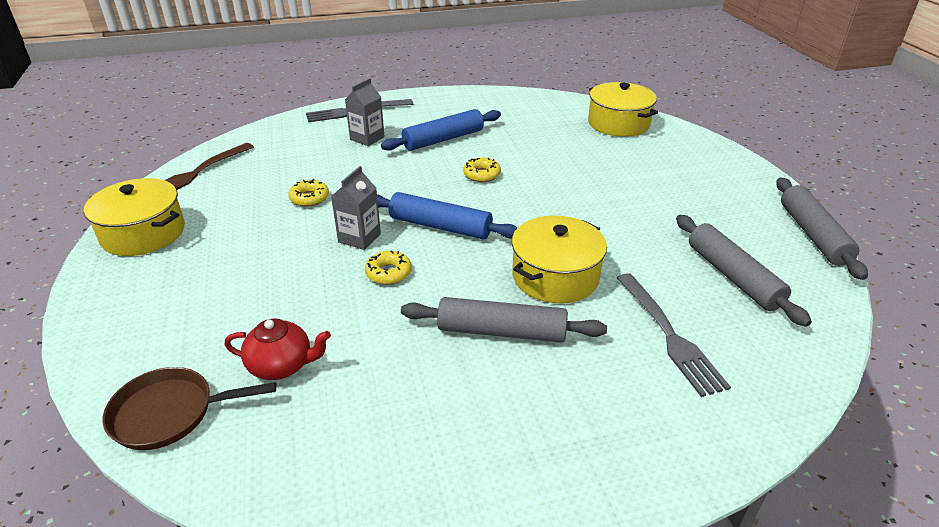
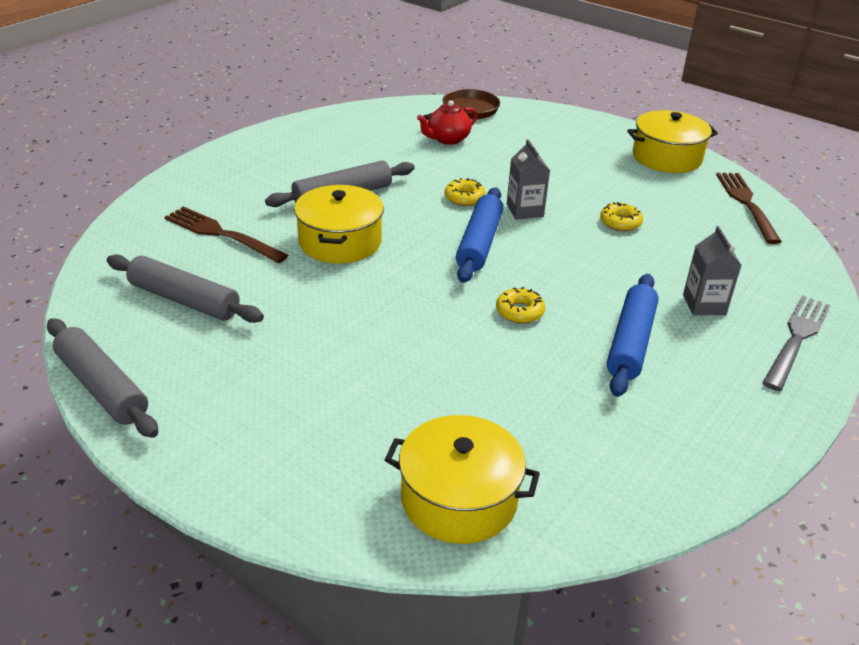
camera: 140 degrees right, 0 degrees up
blue rolling pin [377,192,517,240] -> blue rolling pin turned 60 degrees counterclockwise [456,187,503,283]
grey fork [617,273,731,397] -> brown fork [164,206,288,263]

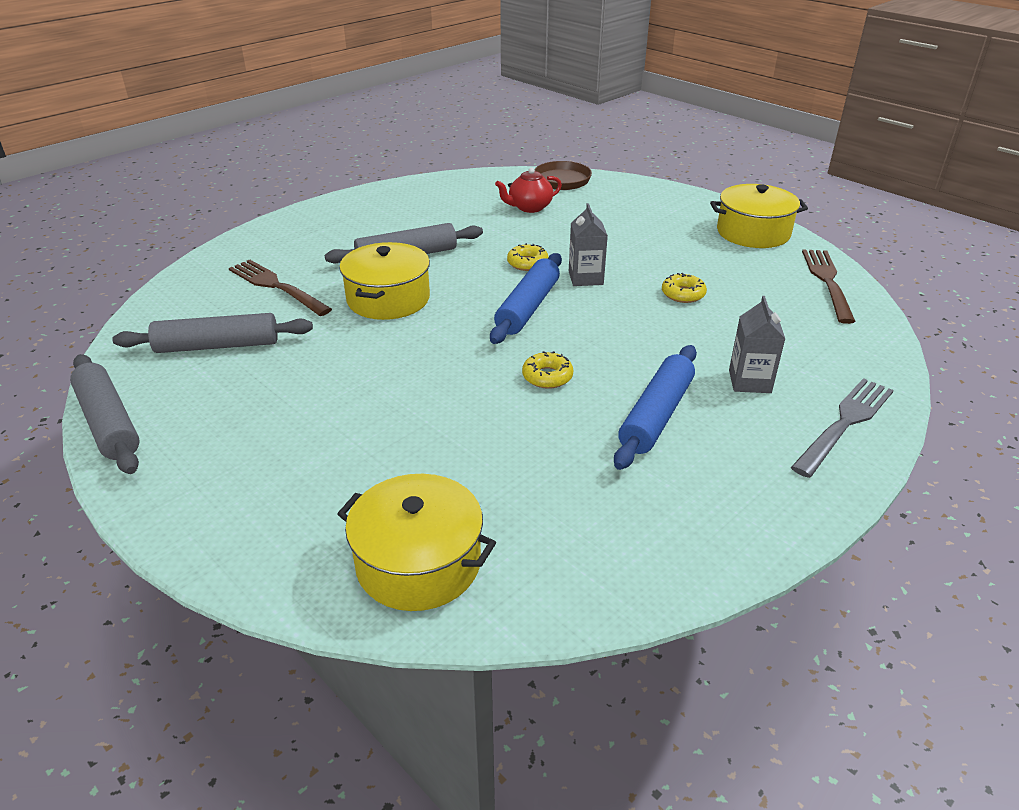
camera: 10 degrees right, 0 degrees up
grey rolling pin [107,254,264,323] -> grey rolling pin turned 45 degrees counterclockwise [112,313,313,353]

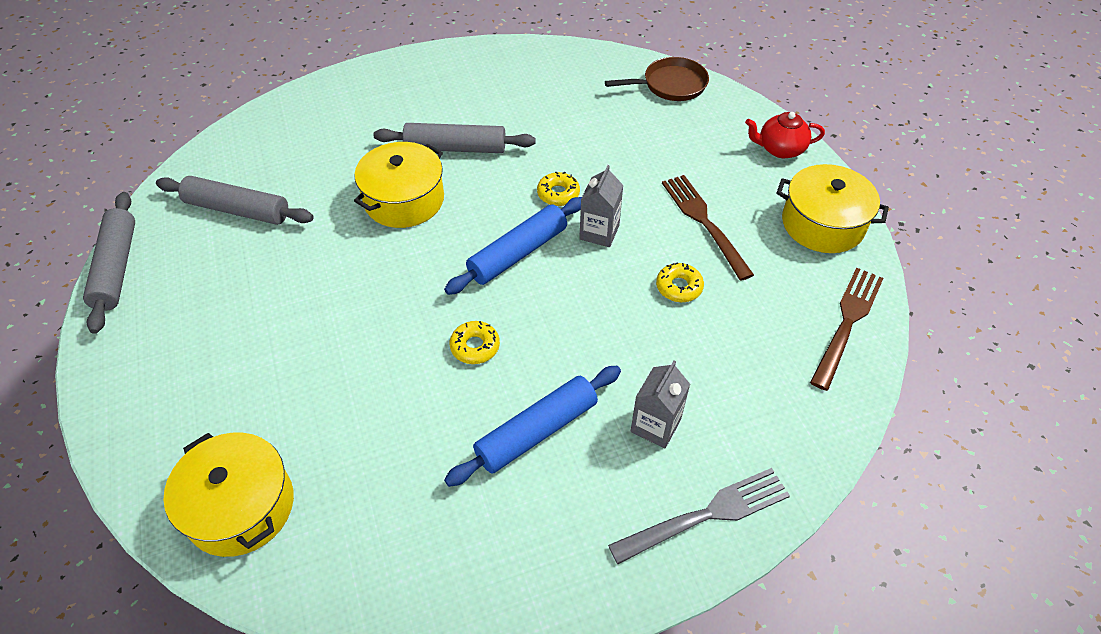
camera: 25 degrees right, 15 degrees up
brown fork [229,259,332,316] -> brown fork moved to [662,175,754,281]
red teapot [495,167,562,213] -> red teapot moved to [745,112,825,158]

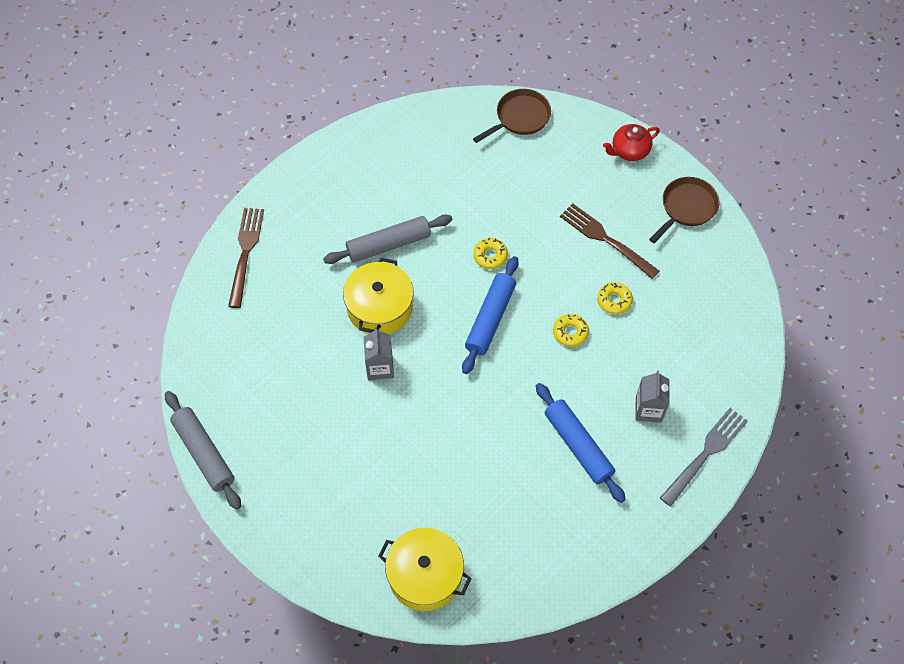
camera: 25 degrees left, 10 degrees up
grey rolling pin [156,176,314,225] -> none
blue rolling pin [444,366,621,487] -> blue rolling pin turned 60 degrees counterclockwise [536,383,626,503]
yellow donut [450,321,500,364] -> yellow donut moved to [553,314,589,347]
grey carton [579,165,623,247] -> grey carton moved to [363,328,394,380]
yellow pot [777,164,889,253] -> brown pan [649,177,719,243]
brown fork [810,267,883,391] -> brown fork moved to [228,208,264,308]

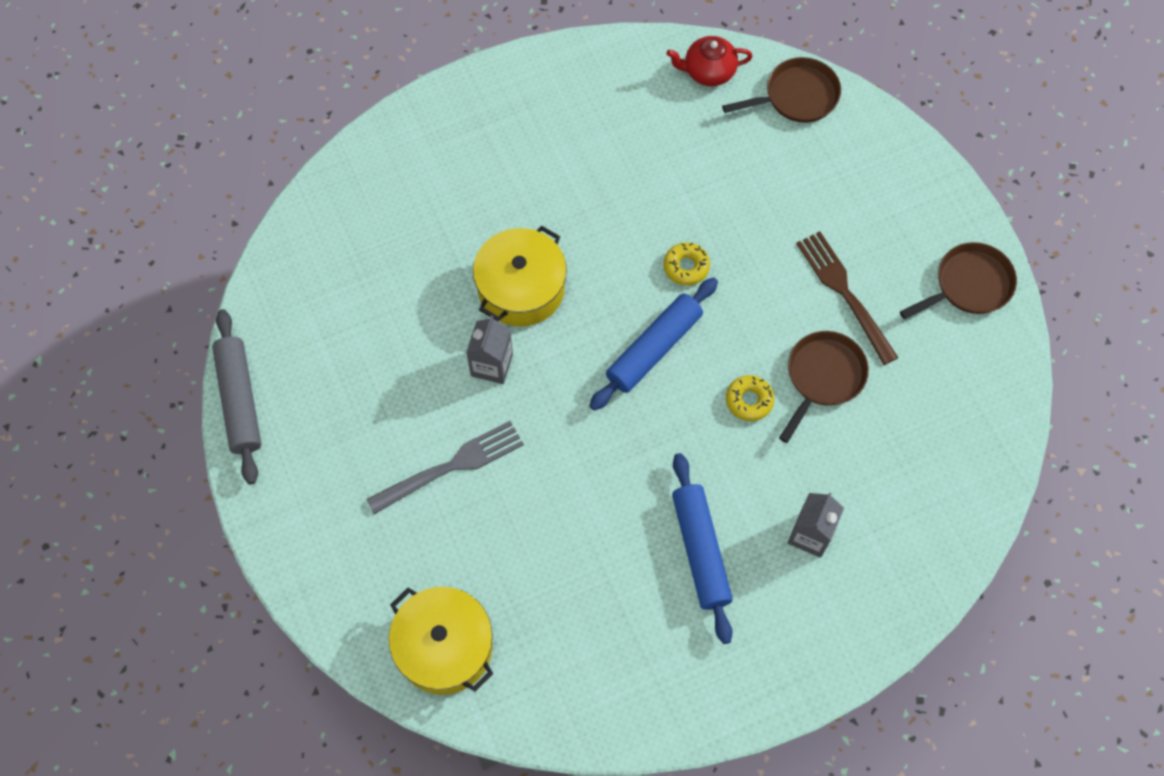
camera: 20 degrees right, 5 degrees up
brown fork [228,208,264,308] -> none
grey rolling pin [323,215,452,264] -> none
yellow donut [597,282,633,315] -> brown pan [779,331,869,443]
red teapot [603,124,660,161] -> red teapot moved to [666,36,753,86]
grey fork [660,408,748,507] -> grey fork moved to [366,421,524,514]

